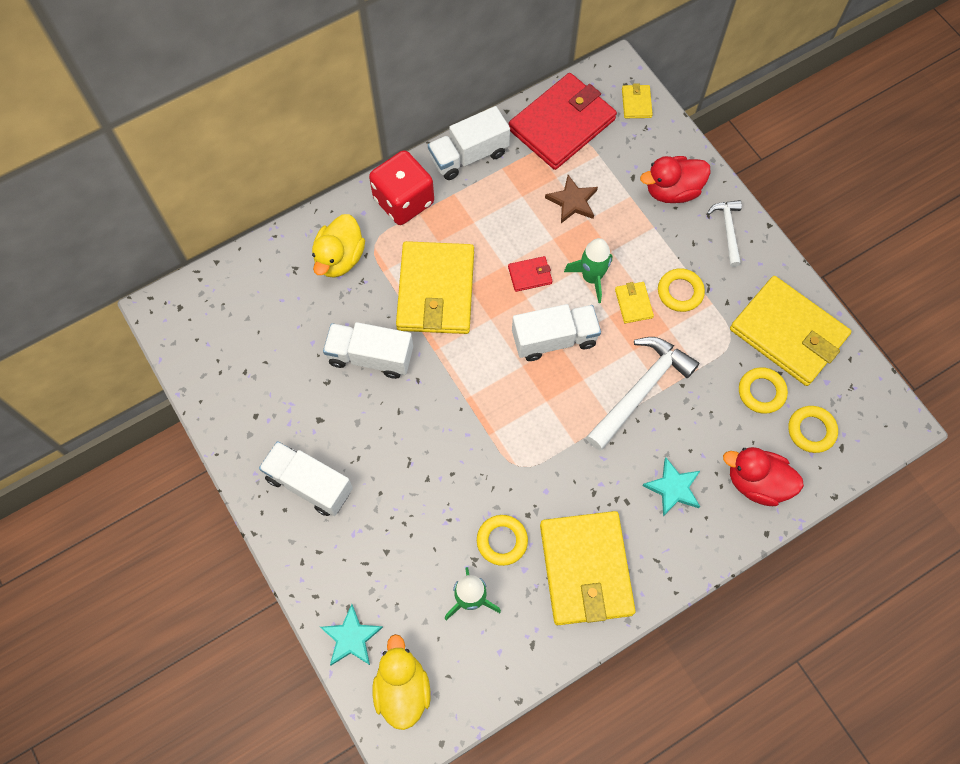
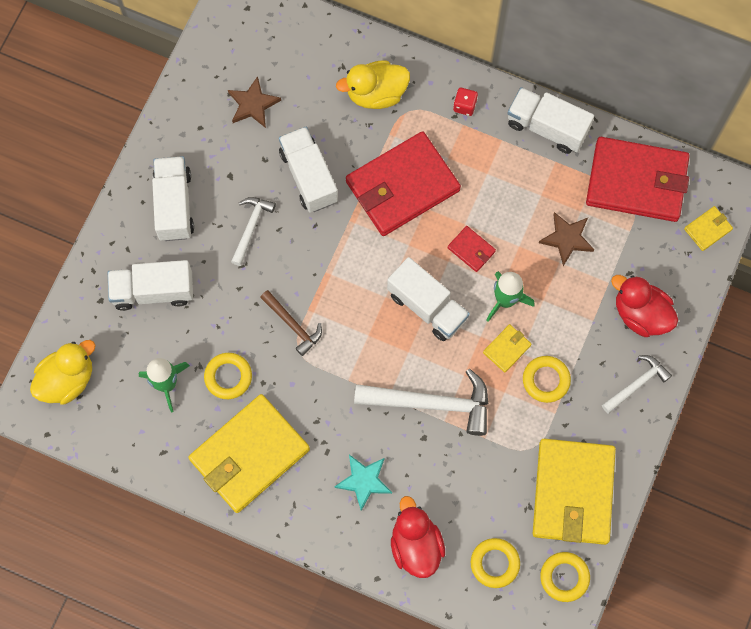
camera: 55 degrees right, 5 degrees up
turquoise star [320,604,383,665] -> none
red dice [369,150,434,225] -> red dice [453,88,478,116], size x0.42
yellow wallet [396,241,474,334] -> red wallet [346,131,461,236]
yellow ring [739,367,788,414] -> yellow ring moved to [540,552,590,602]
none -> white truck [108,260,193,311]
none -> brown star [228,76,281,128]
none -> white hammer [231,197,276,266]
none -> brown hammer [260,290,322,356]

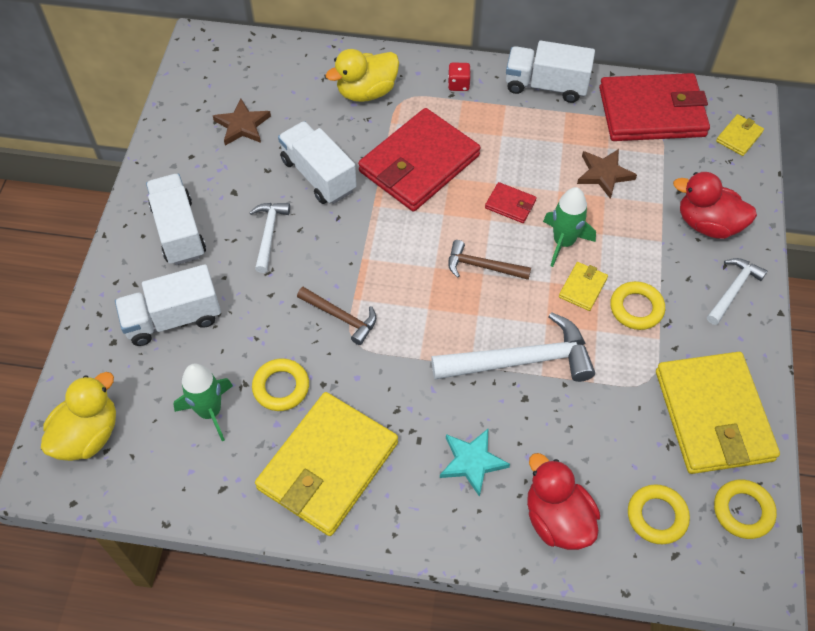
camera: 15 degrees left, 15 degrees down
white truck [387,257,470,341] -> brown hammer [448,240,531,280]

